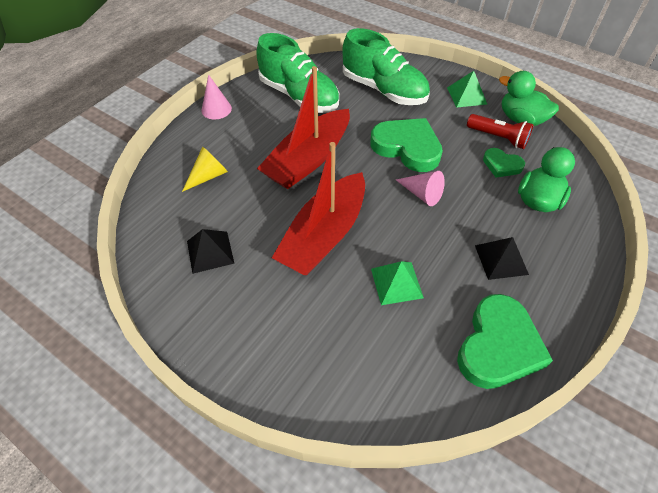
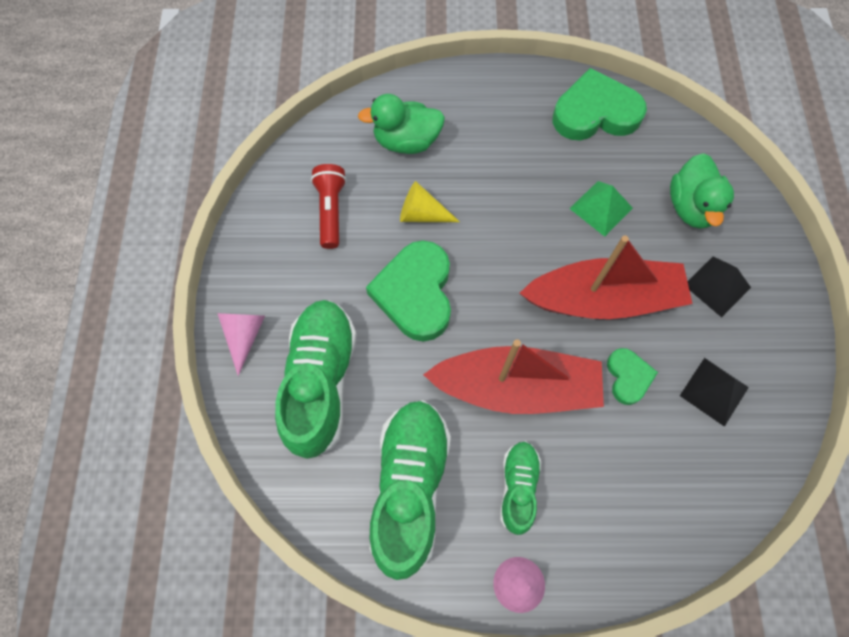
camera: 125 degrees left, 15 degrees up
yellow cone [182,147,228,192] -> yellow cone moved to [400,181,460,222]
pink cone [396,171,445,206] -> pink cone moved to [217,313,265,376]
green pyramid [447,71,487,108] -> none
black pyramid [475,237,529,280] -> black pyramid moved to [687,256,751,317]
green heart [483,148,525,178] -> green heart moved to [607,348,658,405]
green duck [499,71,559,126] -> green duck moved to [670,153,734,229]
none -> green shoe [500,441,541,535]

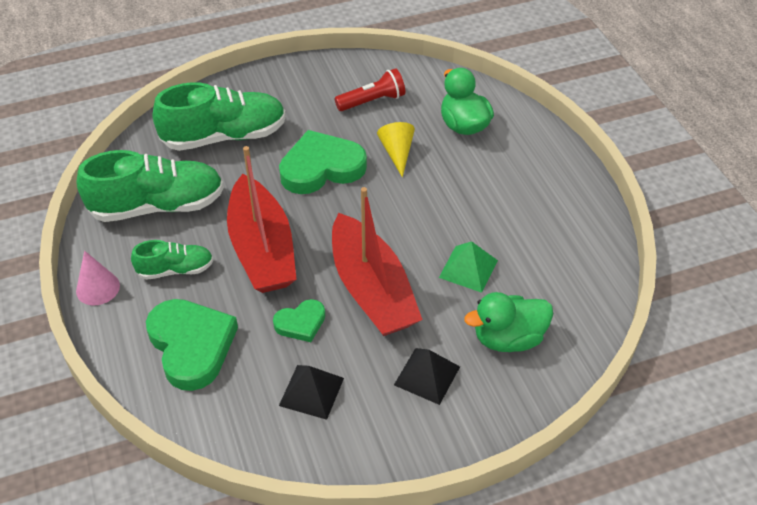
camera: 70 degrees right, 20 degrees down
pink cone [217,313,265,376] -> none
green heart [553,68,647,140] -> green heart moved to [146,299,238,391]

